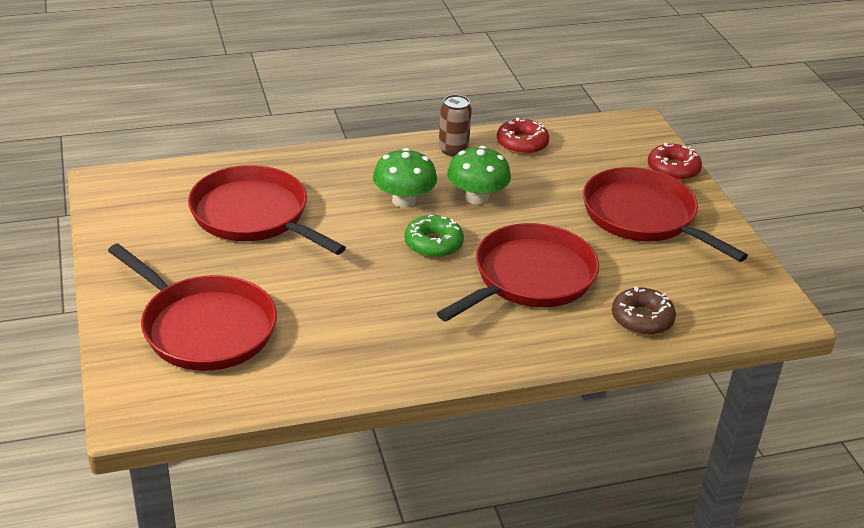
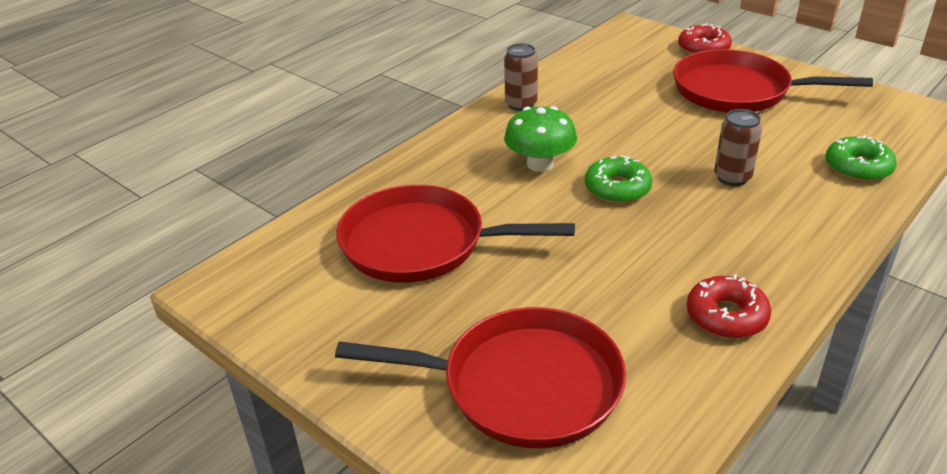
camera: 30 degrees left, 0 degrees up
red pan [437,223,599,321] -> brown can [714,109,762,186]
green mushroom [447,146,511,205] -> none
red donut [497,117,549,155] -> red donut moved to [687,274,771,339]
brown donut [612,286,676,335] -> green donut [826,135,897,182]

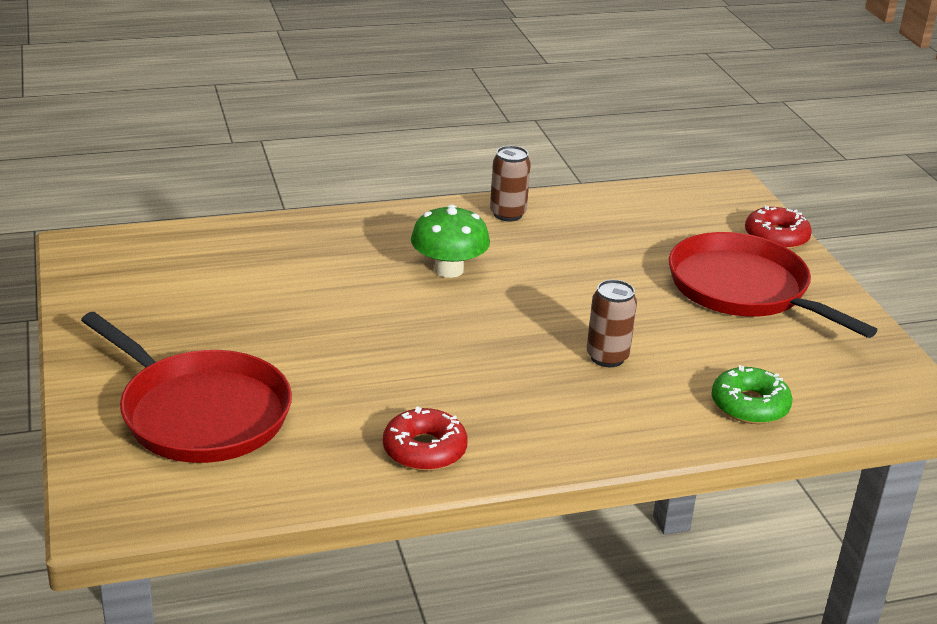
camera: 30 degrees right, 5 degrees down
red pan [336,185,575,283] -> none
green donut [585,155,652,203] -> none

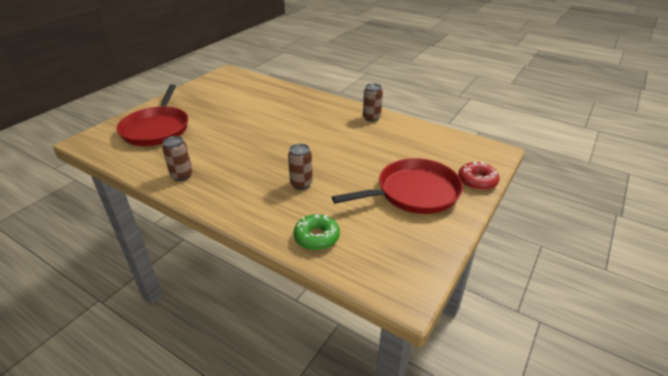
camera: 50 degrees right, 5 degrees up
red donut [383,406,468,471] -> brown can [162,136,193,181]
green mushroom [411,205,490,278] -> none
red pan [669,232,878,338] -> red pan turned 60 degrees clockwise [332,158,463,214]

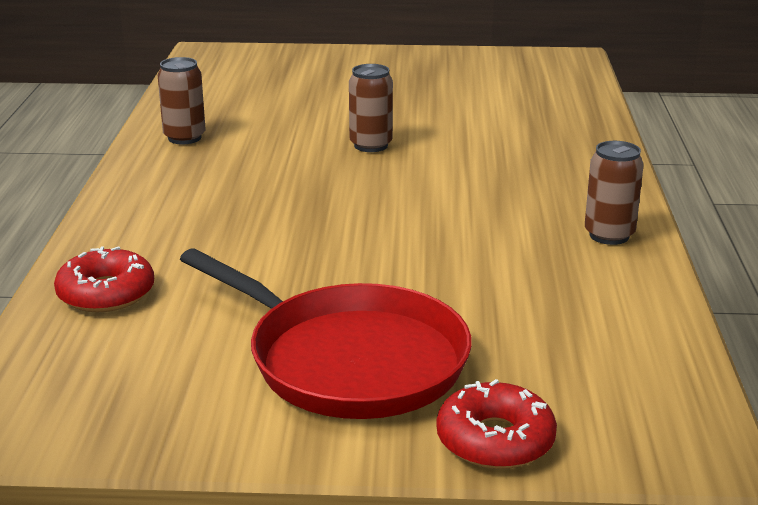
camera: 60 degrees right, 10 degrees down
red pan [117,84,188,146] -> none
brown can [288,144,313,190] -> brown can moved to [349,64,393,152]
green donut [294,214,340,250] -> red donut [54,246,154,312]

